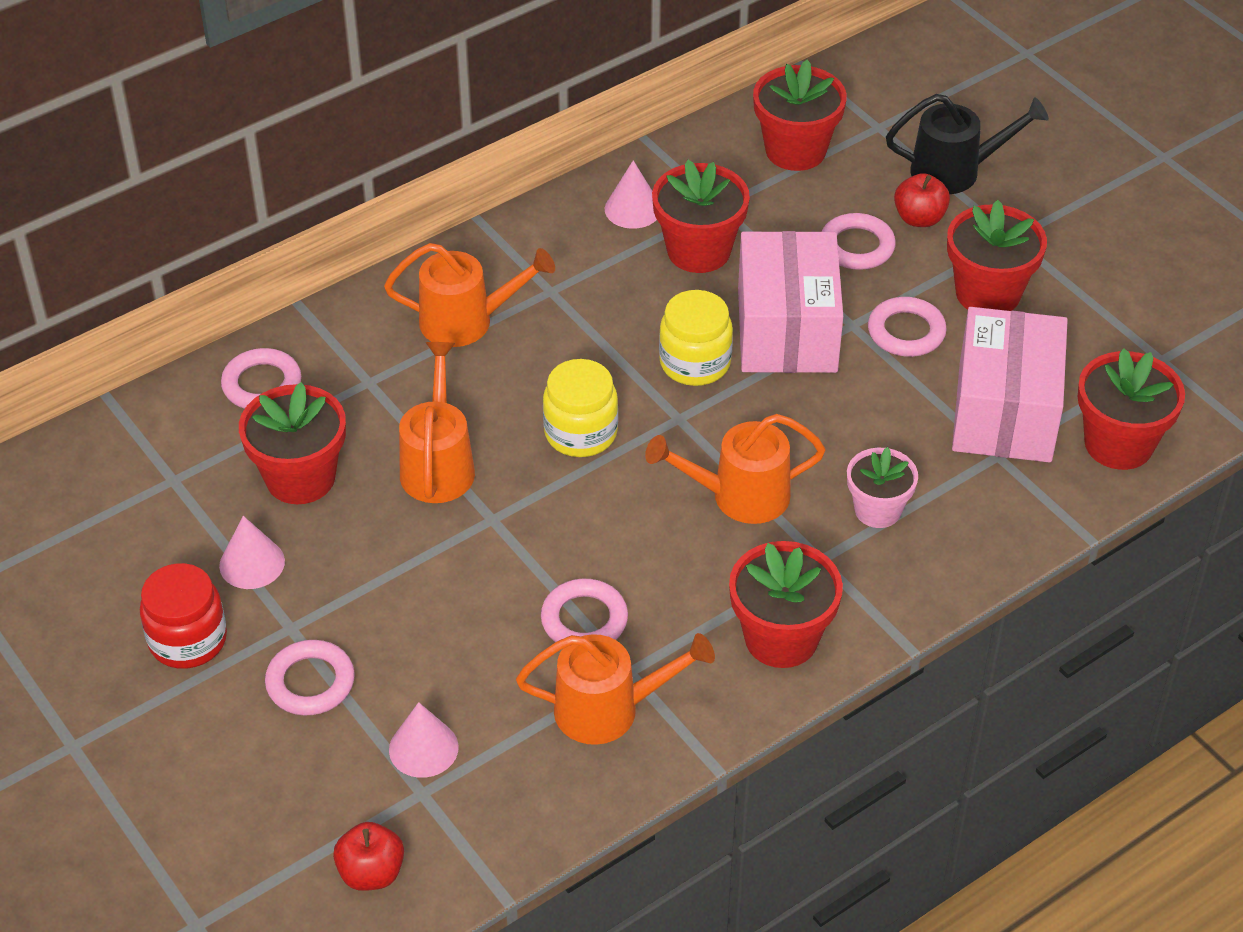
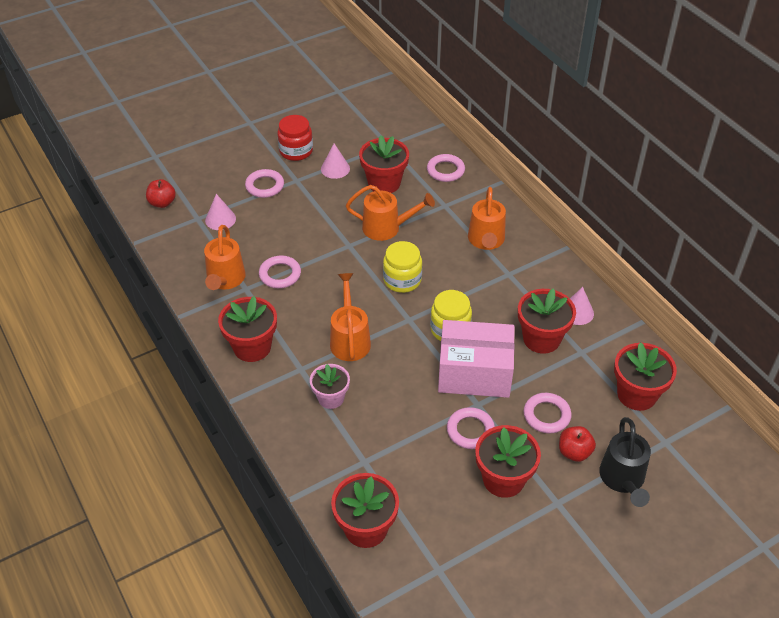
camera: 95 degrees right, 0 degrees up
pink box [952,307,1068,463] -> none

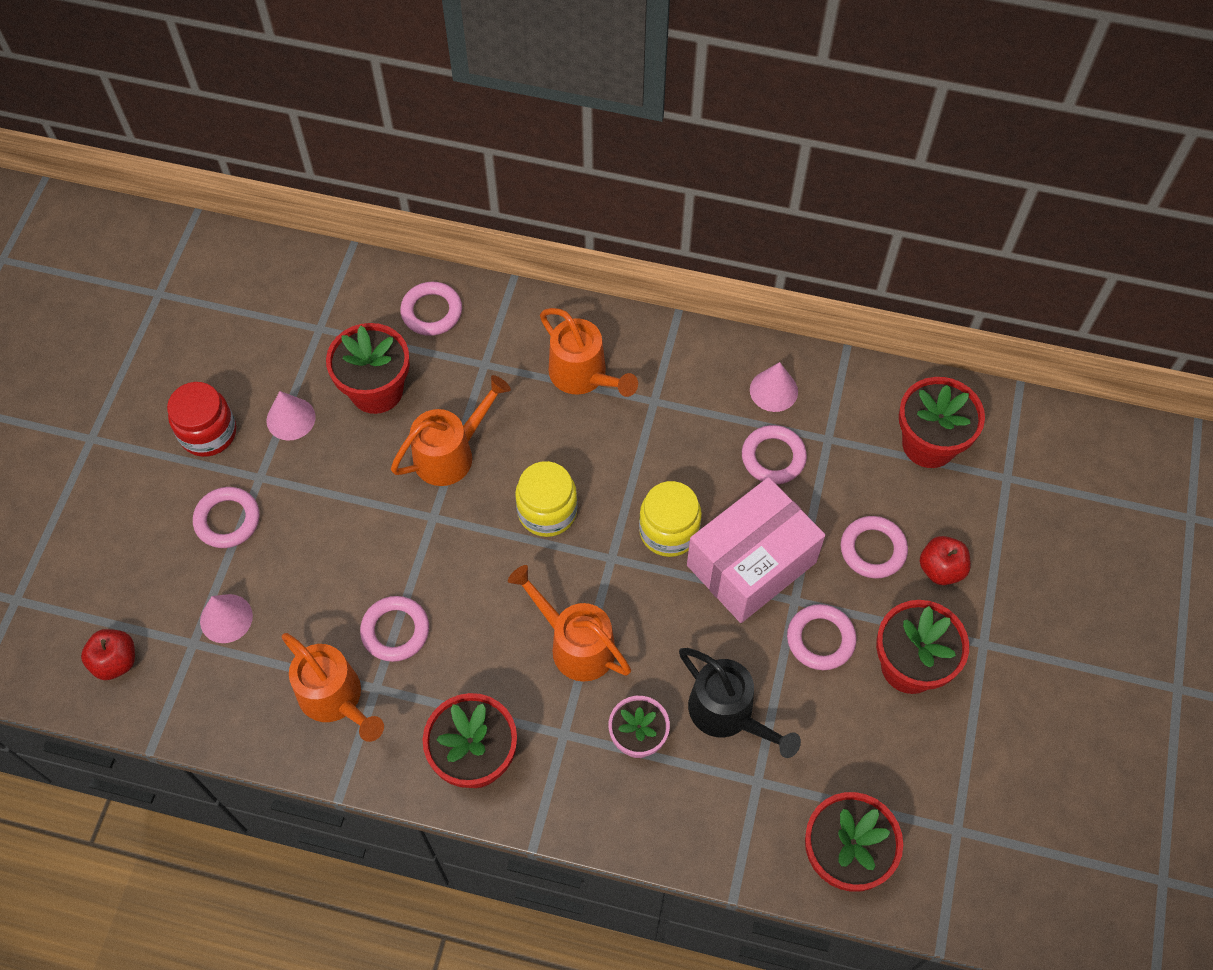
camera: 45 degrees left, 15 degrees up
red flower pot [518,288,576,354] -> pink ring [742,425,807,484]
black watering can [599,417,651,507] -> black watering can moved to [679,648,801,758]

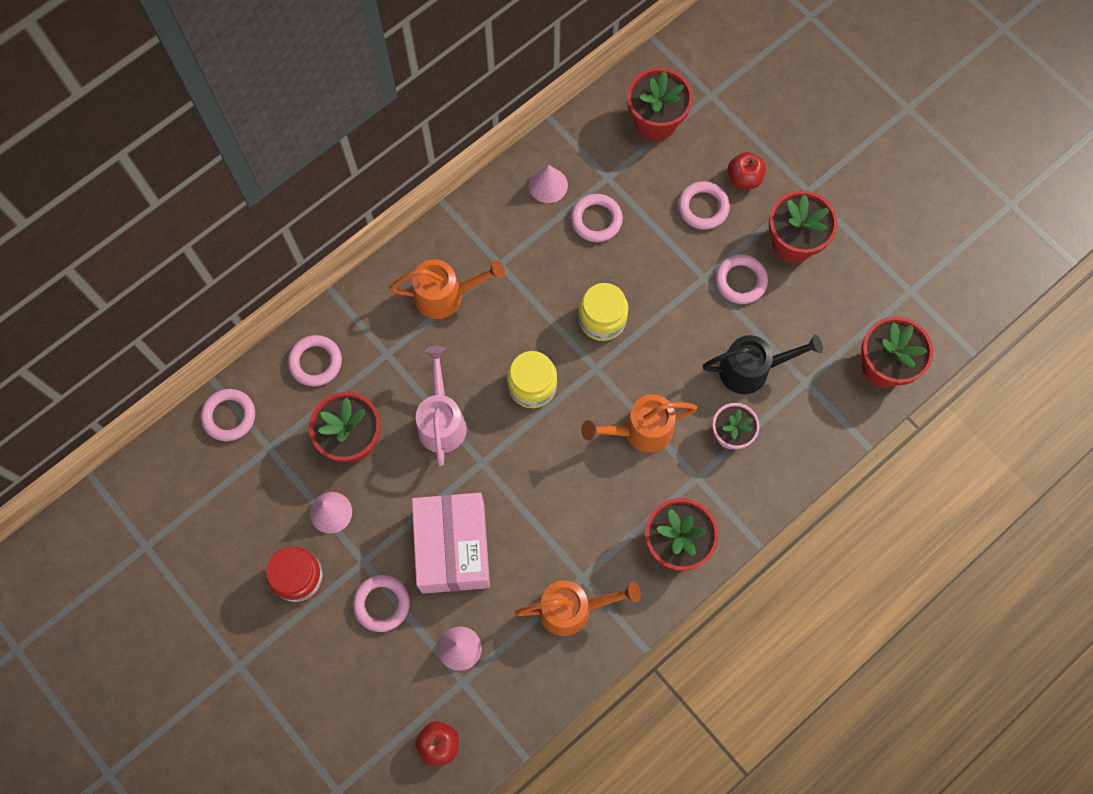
camera: 55 degrees left, 10 degrees up
pink ring [360,596,429,662] -> pink ring moved to [201,389,255,441]
orange watering can [391,375,511,486] -> pink watering can [416,346,467,466]
pink box [687,477,825,623] -> pink box moved to [412,493,490,594]

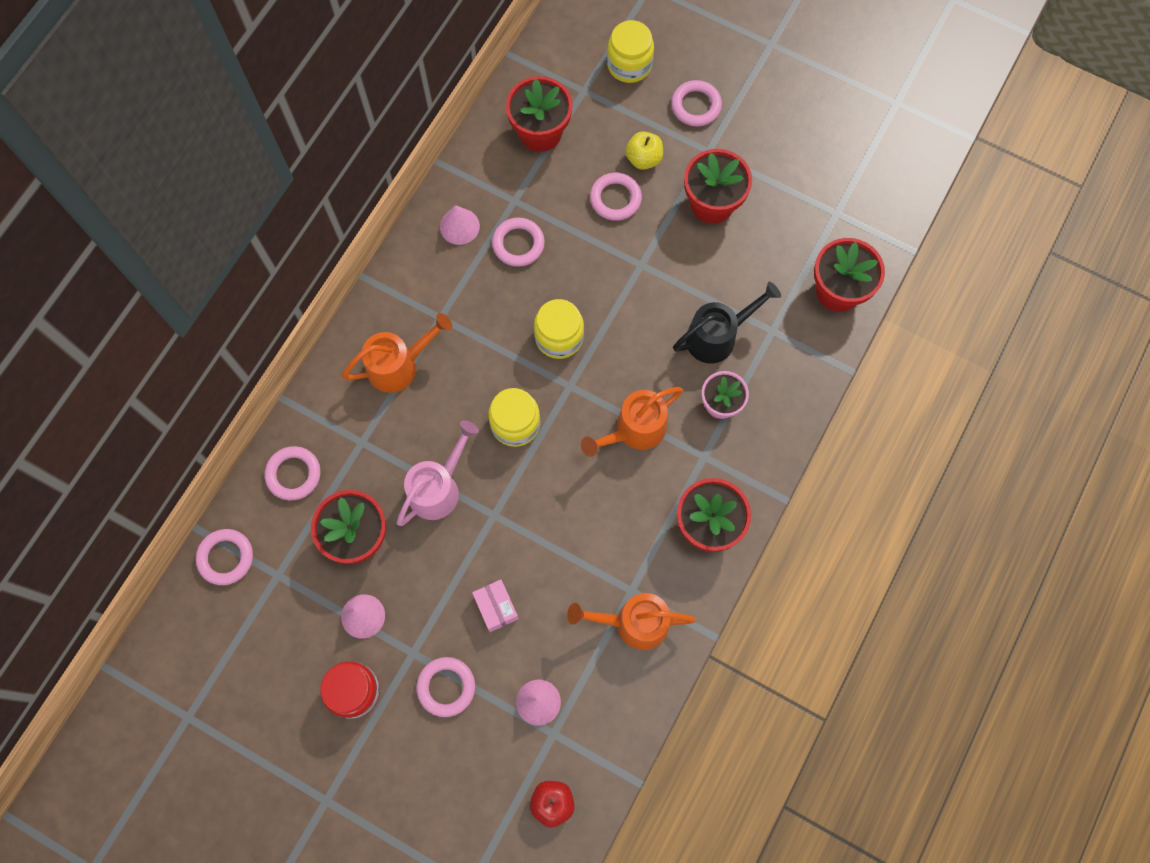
camera: 20 degrees left, 0 degrees up
pink box [412,493,490,594] -> pink box [472,579,519,632], size x0.45
pink watering can [416,346,467,466] -> pink watering can turned 60 degrees clockwise [397,420,479,526]
orange watering can [515,580,641,636] -> orange watering can turned 150 degrees counterclockwise [567,593,696,650]
pink ring [715,254,768,304] -> pink ring moved to [671,80,722,126]
red apple [728,152,766,189] -> yellow apple [625,132,663,170]
none -> yellow jar [607,20,654,83]

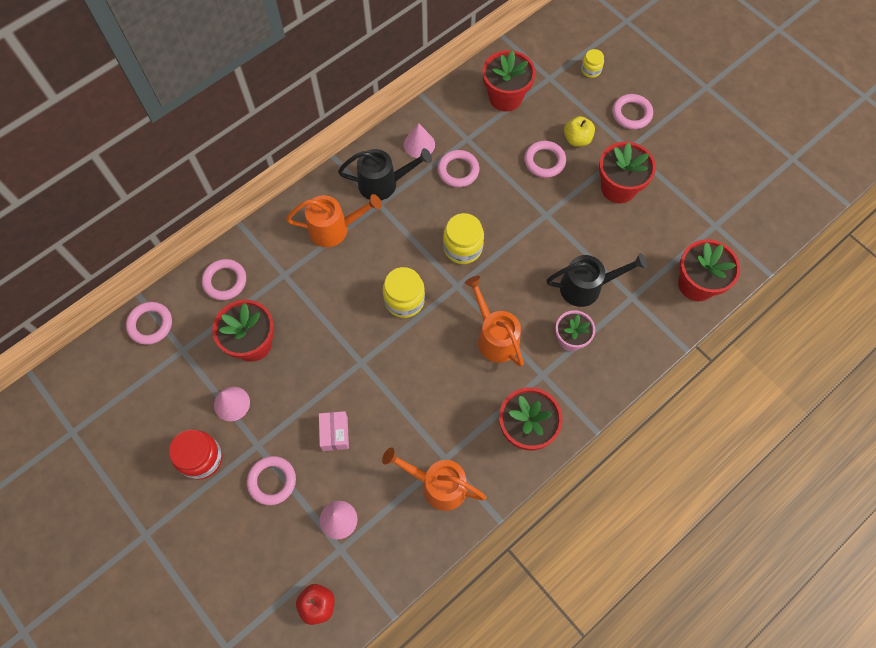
camera: 20 degrees right, 5 degrees down
pink watering can [397,420,479,526] -> none
orange watering can [581,387,683,457] -> orange watering can turned 75 degrees clockwise [465,276,524,367]
yellow jar [607,20,654,83] -> yellow jar [581,49,604,78], size x0.57
none -> black watering can [338,148,432,200]

